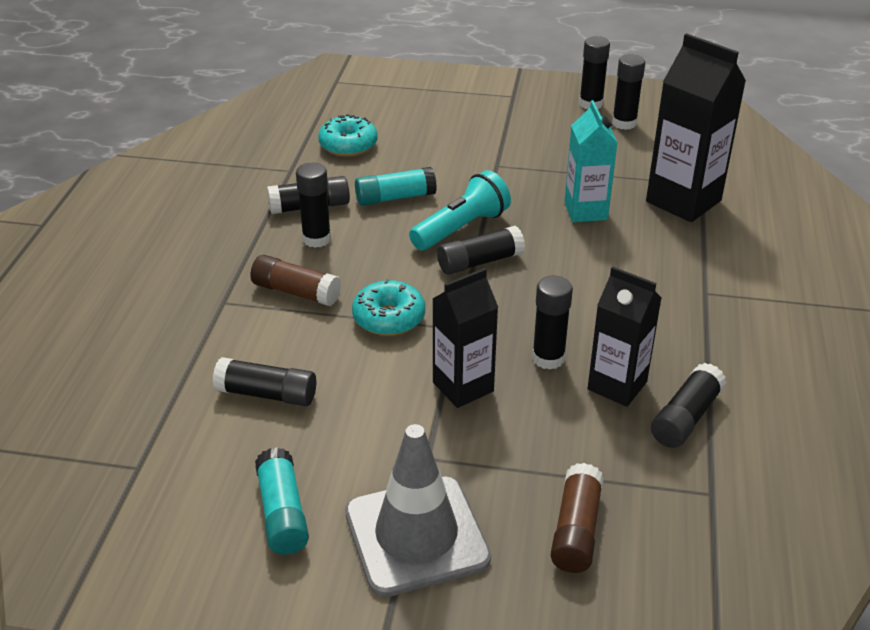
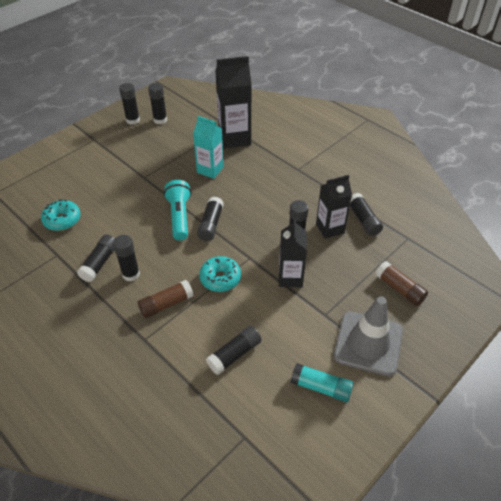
camera: 55 degrees left, 10 degrees up
turquoise glue stick [355,167,437,206] -> none

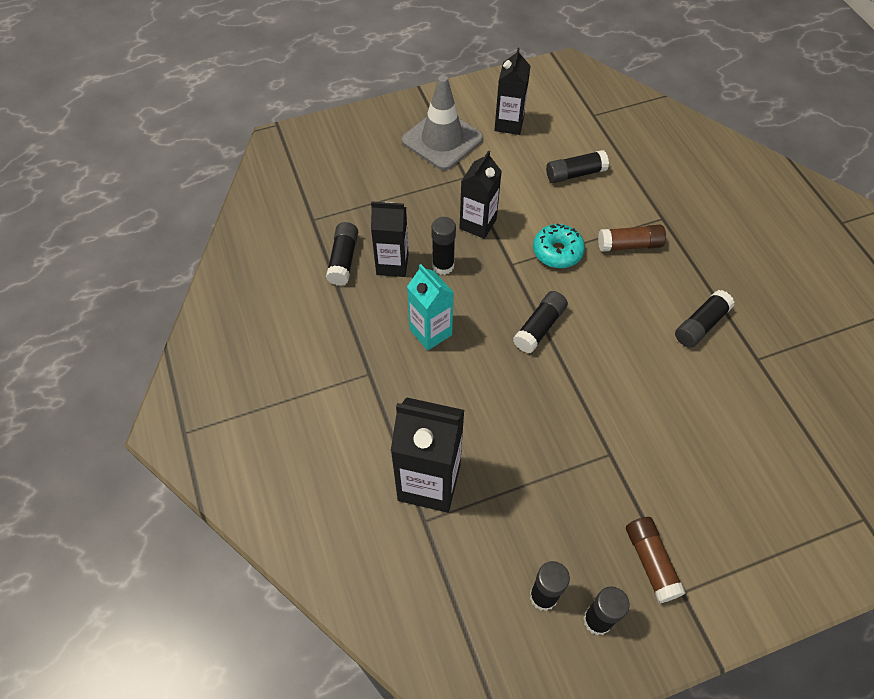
camera: 155 degrees left, 10 degrees up
turquoise donut [41,199,81,231] -> none
black glue stick [113,235,140,281] -> none
turquoise flashlight [164,180,191,240] -> none
turquoise carton [193,116,224,179] -> turquoise carton moved to [407,264,454,350]
turquoise glue stick [291,363,354,402] -> black carton [494,48,530,135]
brown glue stick [375,261,428,306] -> brown glue stick moved to [626,517,686,603]

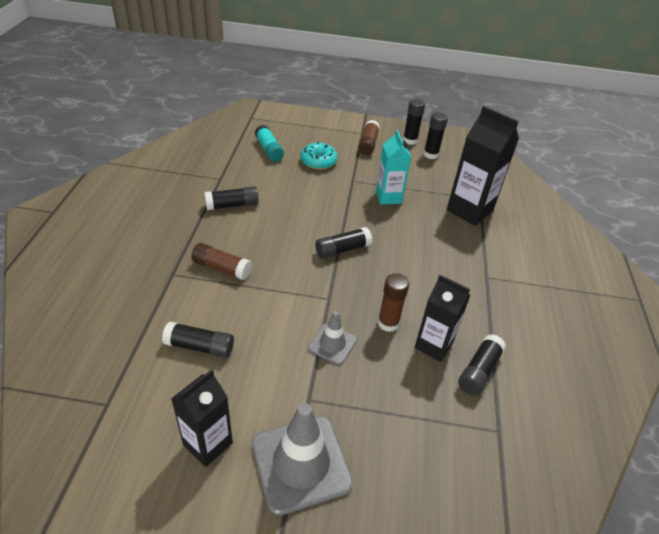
camera: 155 degrees left, 15 degrees down
turquoise carton [407,264,454,350] -> turquoise carton moved to [376,130,411,205]
black glue stick [432,217,456,275] -> brown glue stick [378,273,409,332]
black carton [459,150,502,239] -> grey traffic cone [308,311,357,365]
turquoise donut [533,223,585,268] -> turquoise donut moved to [301,142,338,170]
none -> turquoise glue stick [255,125,284,162]

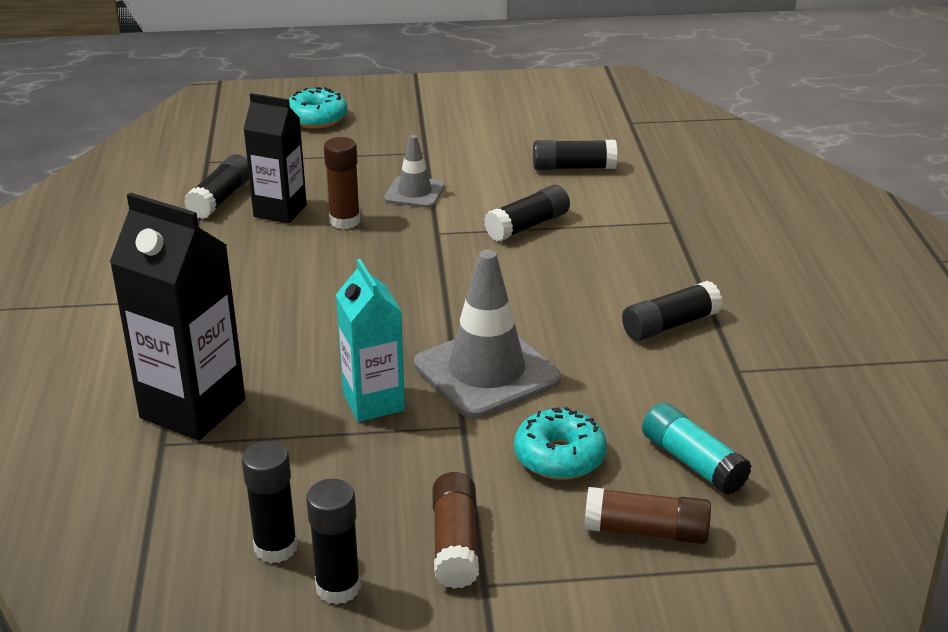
camera: 170 degrees right, 10 degrees down
black carton [171,369,233,467] -> none
brown glue stick [191,243,252,280] -> brown glue stick moved to [584,487,711,544]
grey traffic cone [252,403,353,516] -> grey traffic cone moved to [414,249,561,418]
black glue stick [315,227,372,259] -> black glue stick moved to [484,185,570,241]
none -> turquoise donut [289,87,347,129]

